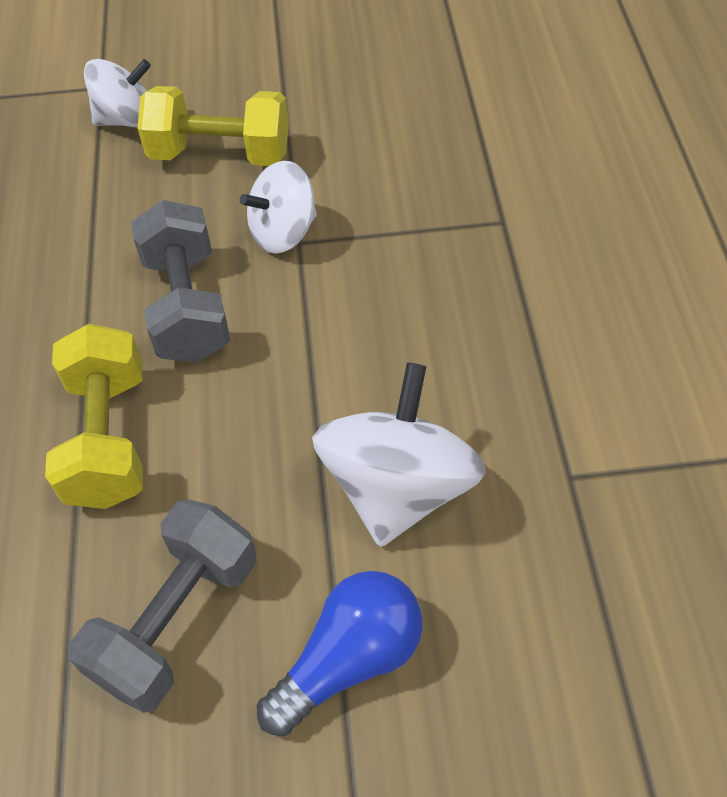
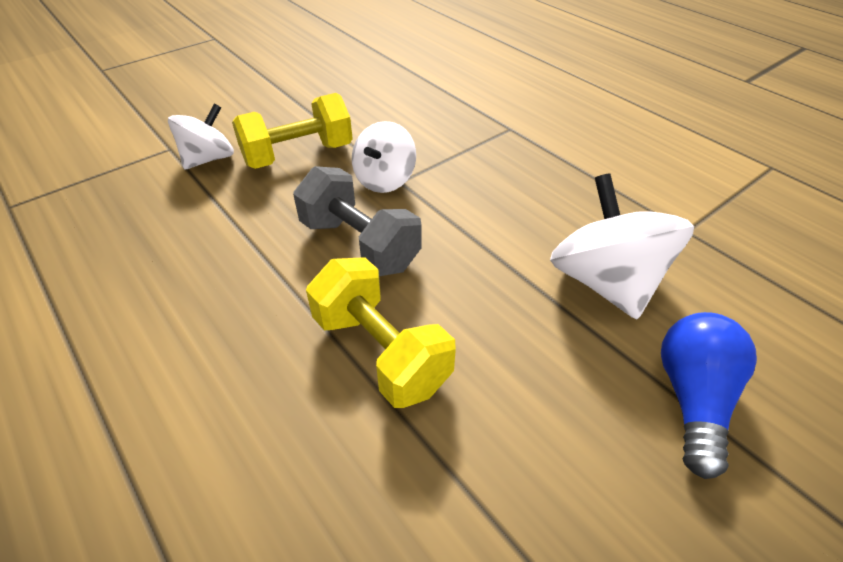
camera: 35 degrees left, 10 degrees down
grey dumbbell [67,499,257,713] -> none

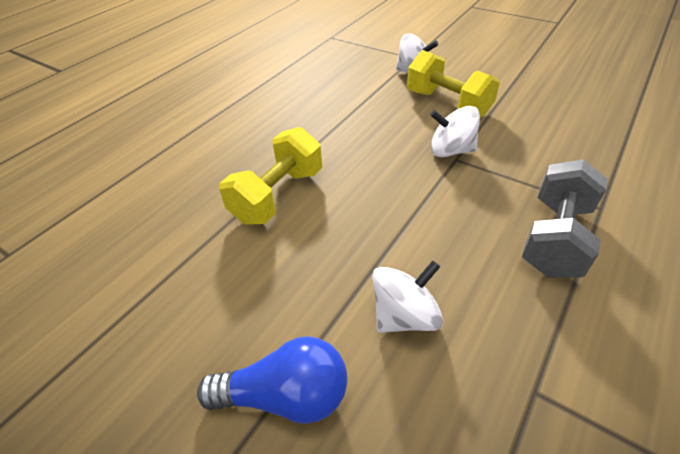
camera: 75 degrees right, 0 degrees up
grey dumbbell [293,166,422,276] -> grey dumbbell moved to [522,159,607,278]
white spinning top [550,173,694,319] -> white spinning top [372,261,443,333], size x0.65

